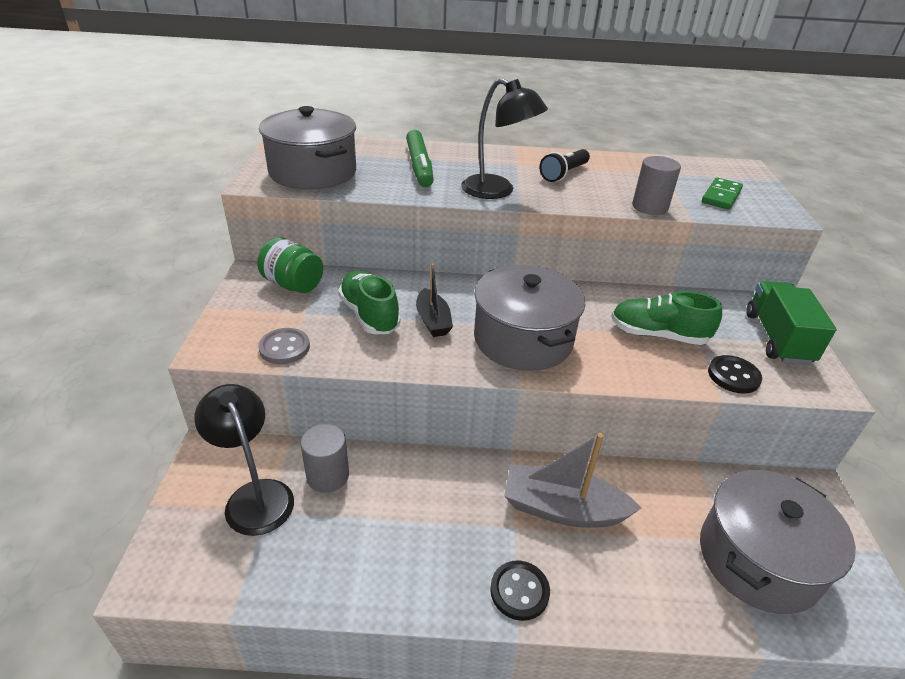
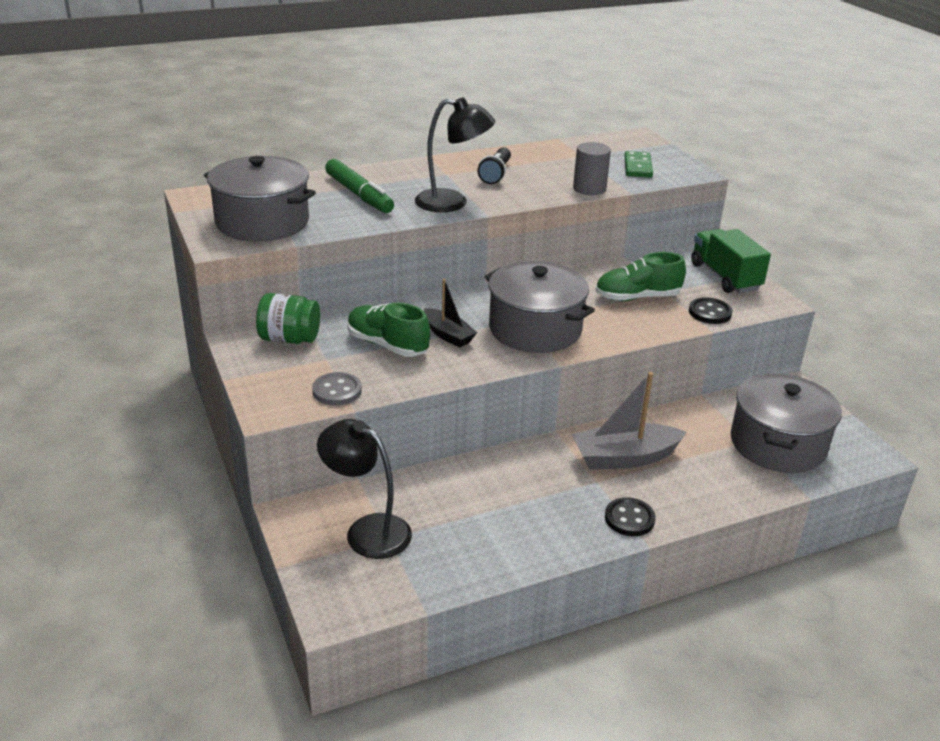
camera: 25 degrees left, 5 degrees down
grey cylinder [300,424,349,493] -> none

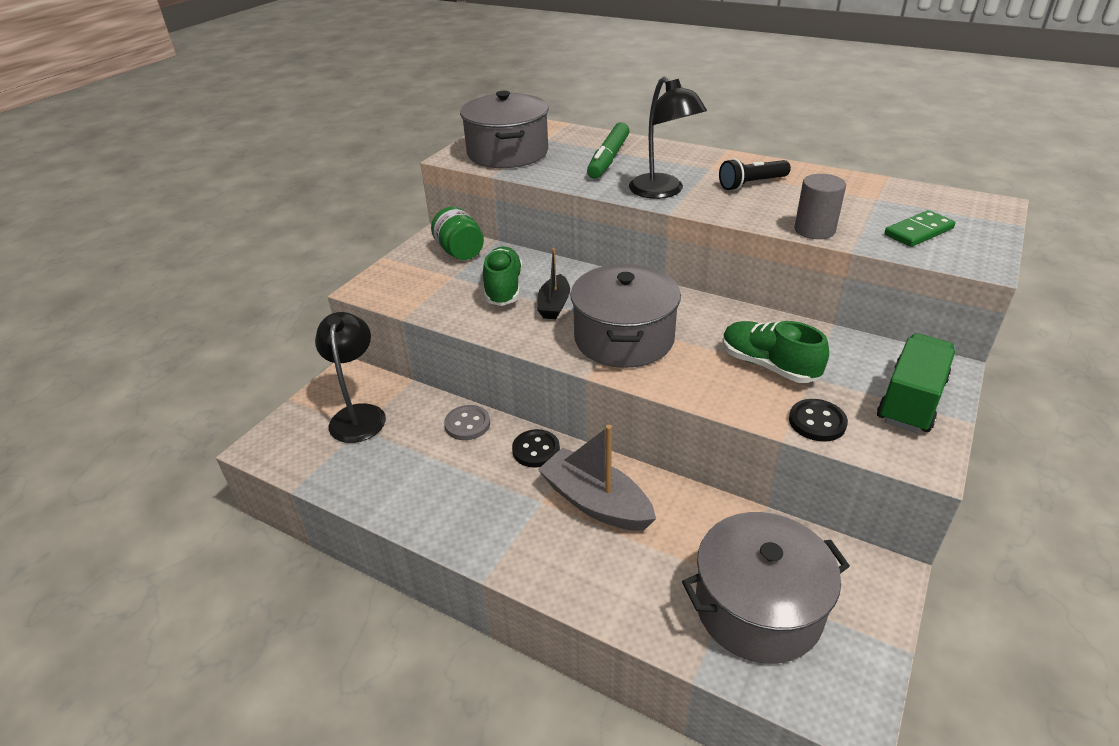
camera: 55 degrees right, 5 degrees up
grey button [312,372,362,406] -> grey button moved to [444,405,490,440]
black button [605,497,656,536] -> black button moved to [512,429,560,468]

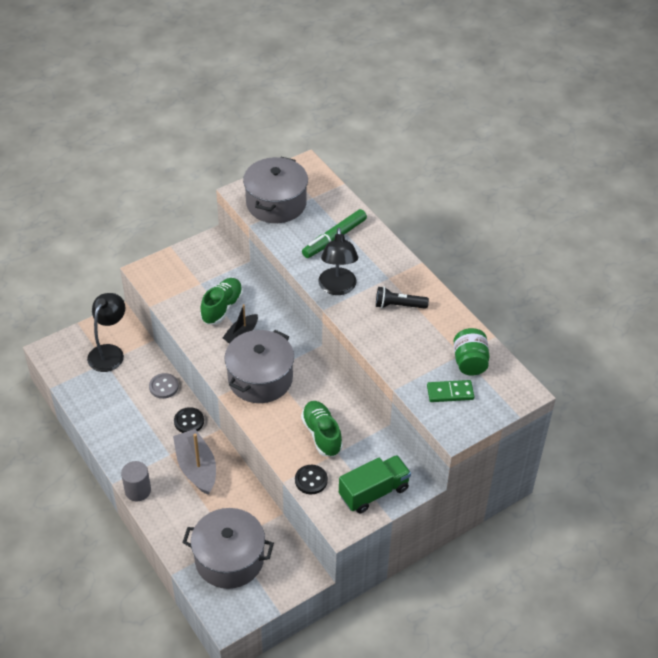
camera: 25 degrees right, 10 degrees up
green jar [431,207,484,260] -> green jar moved to [454,328,490,375]
grey cylinder [794,174,846,239] -> grey cylinder moved to [121,461,151,501]

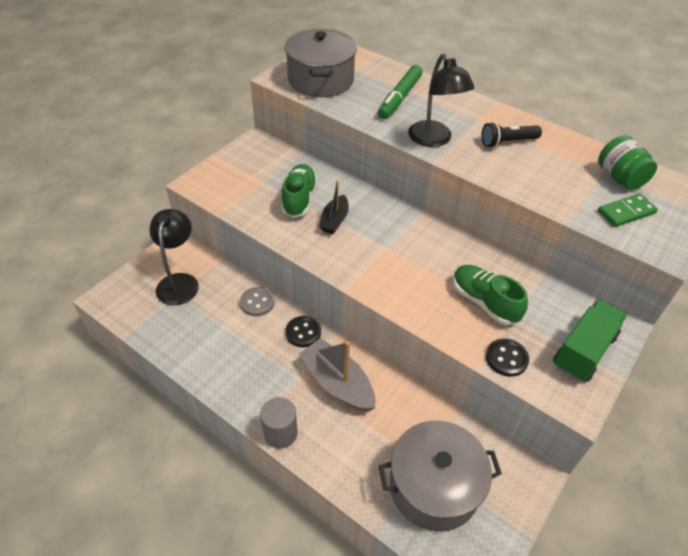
camera: 20 degrees left, 0 degrees up
grey pot [225,330,294,403] -> none

